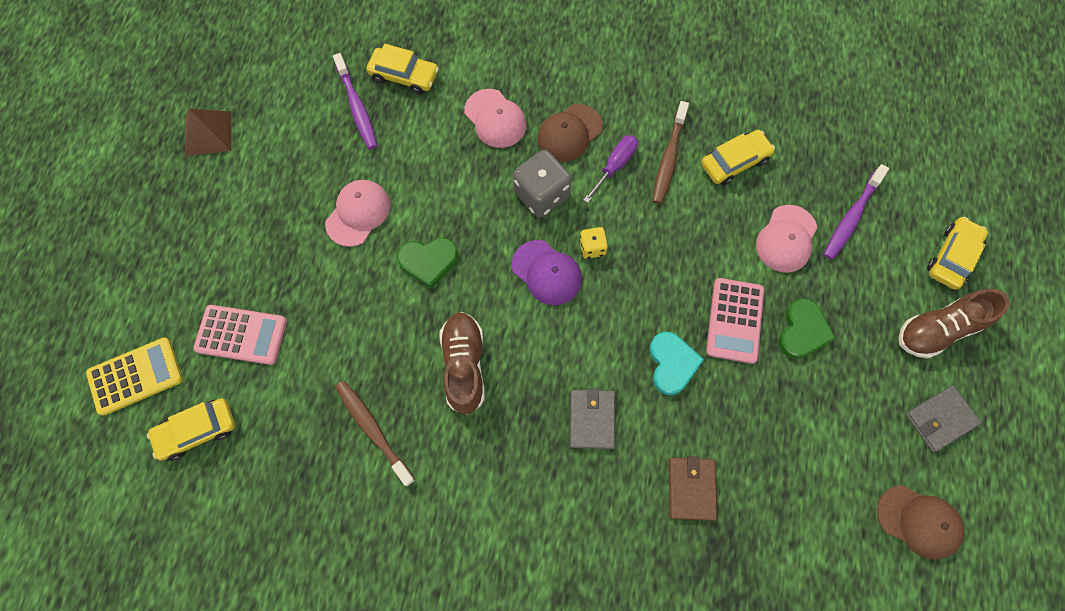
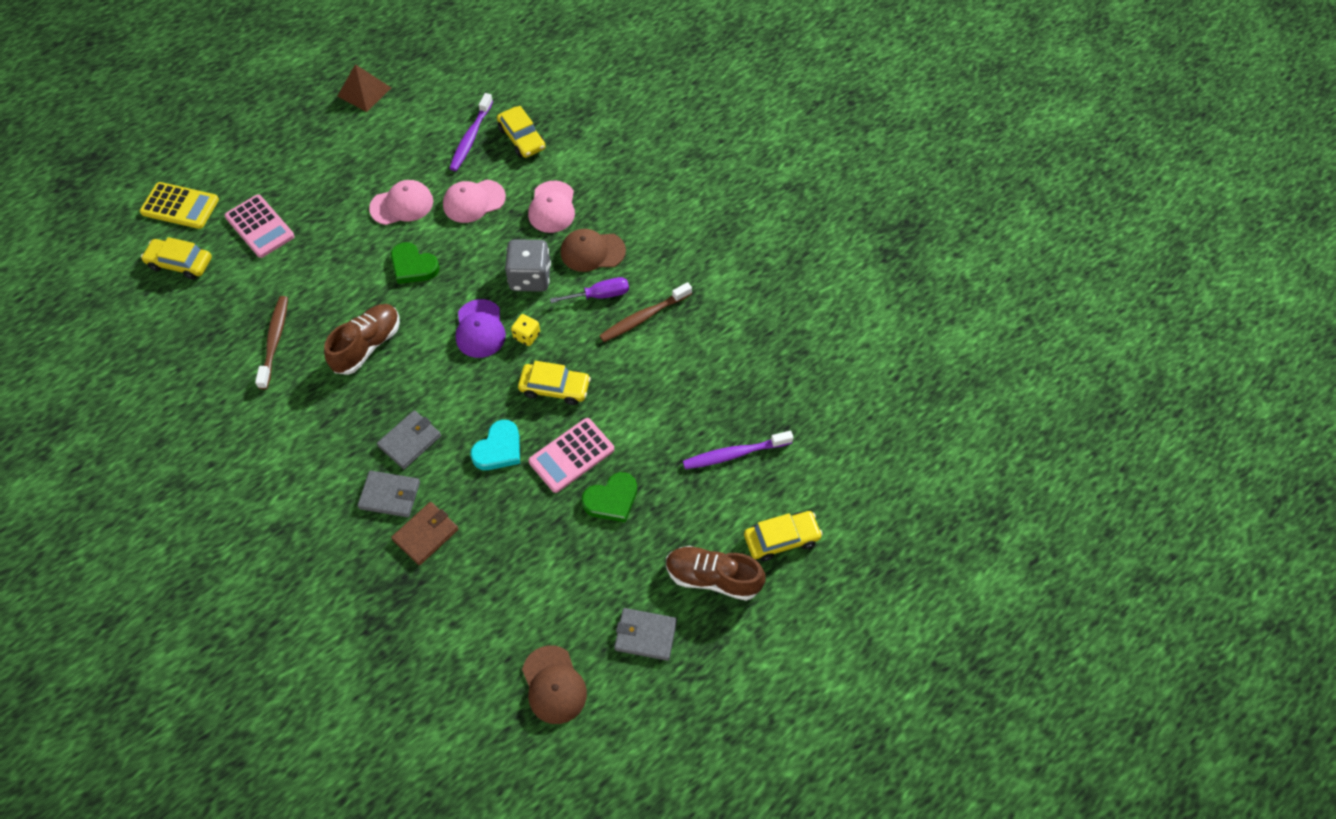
camera: 40 degrees right, 10 degrees down
yellow car [701,130,775,185] -> yellow car moved to [518,361,591,405]
pink cap [756,205,817,273] -> pink cap moved to [443,180,506,223]
none -> grey wallet [358,470,420,517]

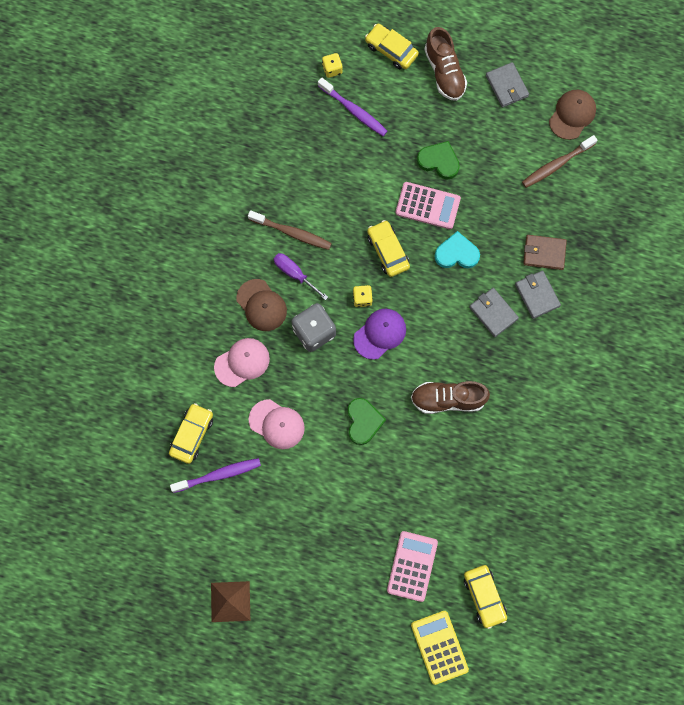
camera: 125 degrees left, 15 degrees up
brown toothbrush [255,296,288,389] -> brown toothbrush moved to [522,135,597,188]
pink cap [369,180,433,225] -> none
grey wallet [377,410,441,469] -> grey wallet turned 45 degrees clockwise [469,288,519,337]
none -> yellow dice [322,53,343,78]

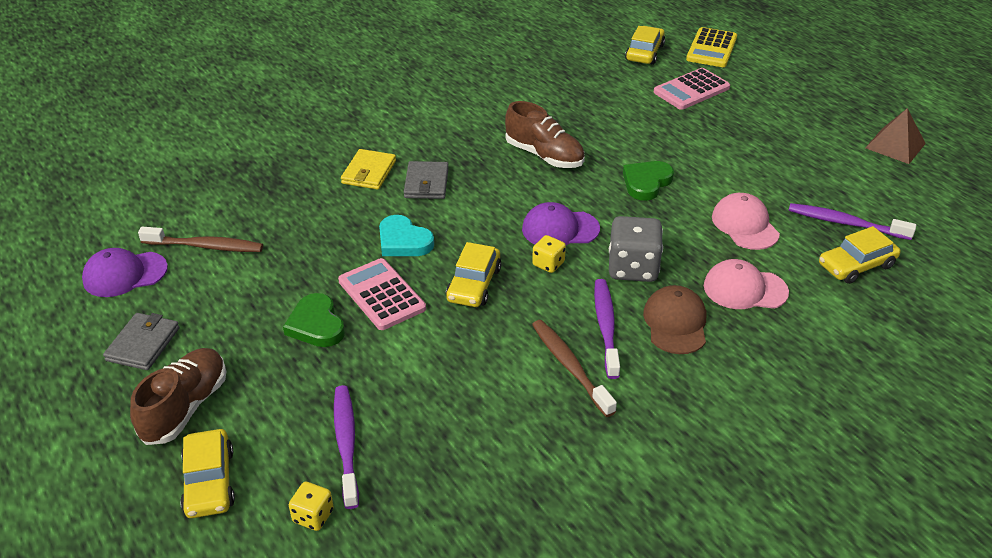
camera: 140 degrees left, 35 degrees down
purple screwdriver [274,253,328,300] -> purple toothbrush [594,279,620,379]
grey wallet [515,270,561,319] -> yellow wallet [341,149,396,190]
brown wallet [523,235,567,270] -> none
brown cap [549,90,596,140] -> purple cap [82,248,168,297]

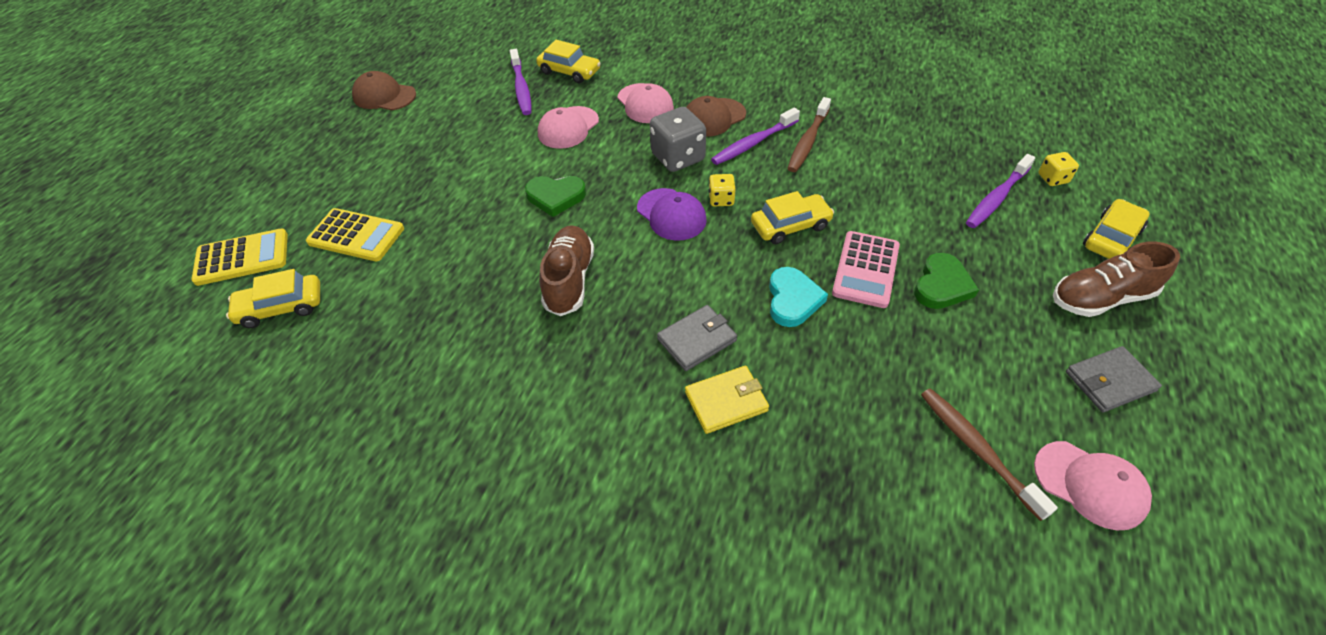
camera: 125 degrees left, 10 degrees up
purple cap [82,248,168,297] -> pink cap [1034,441,1152,530]
pink calculator [654,68,730,110] -> yellow calculator [306,208,404,261]
brown pyramid [865,108,926,164] -> brown cap [352,71,416,110]

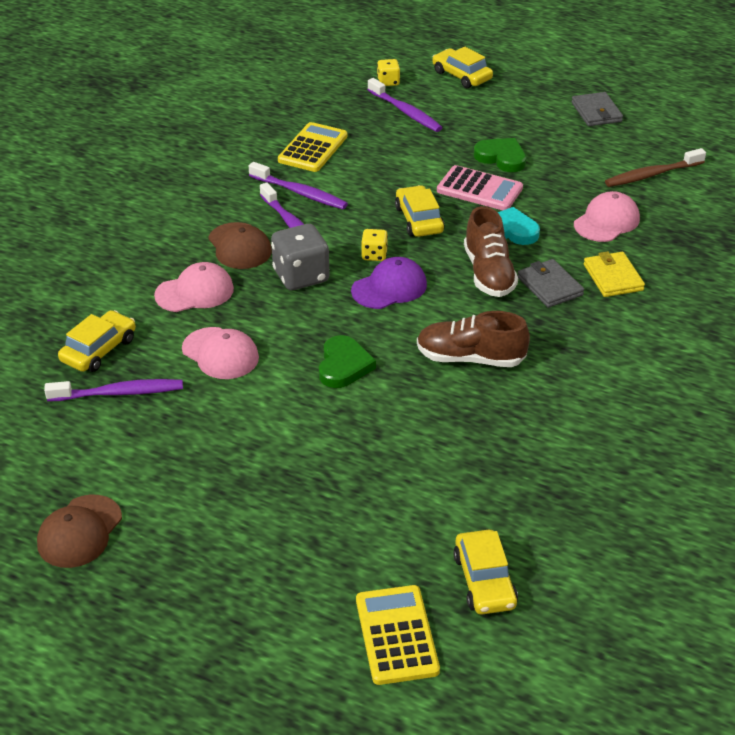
camera: 85 degrees left, 10 degrees down
yellow calculator [306,208,404,261] -> yellow calculator moved to [278,122,348,172]
brown toothbrush [787,97,831,172] -> purple toothbrush [249,162,348,209]
pink cap [1034,441,1152,530] -> pink cap moved to [574,191,640,242]
brown shoe [1053,242,1180,317] -> brown shoe moved to [464,206,518,297]

